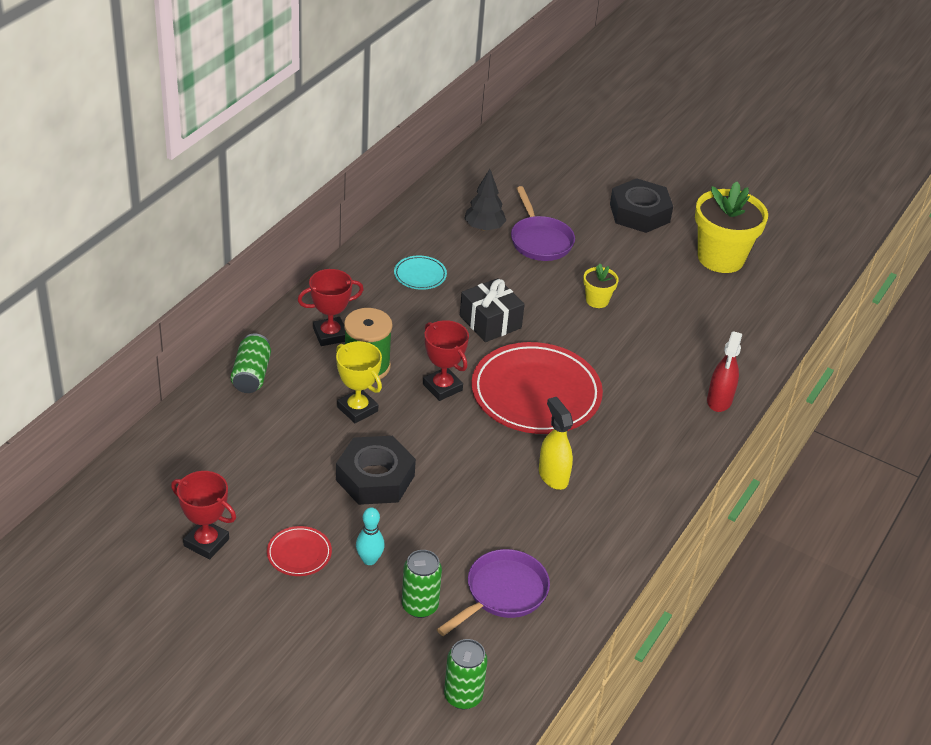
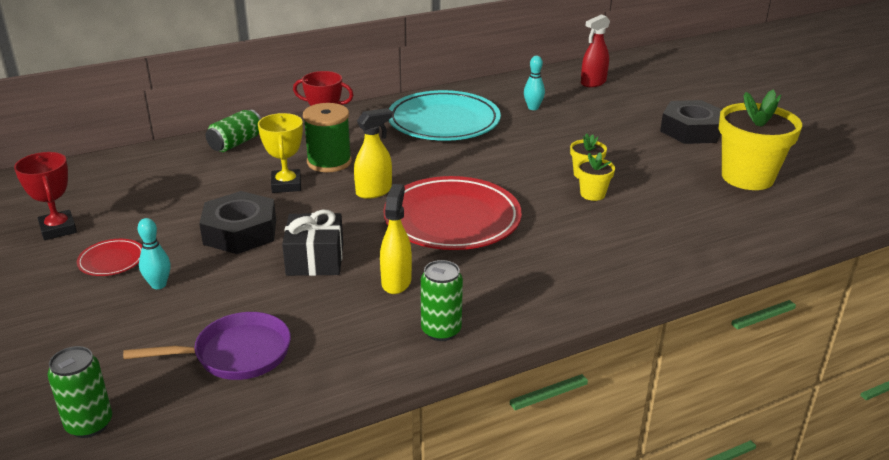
camera: 35 degrees right, 10 degrees down
turquoise plate [394,256,447,290] -> turquoise plate [388,90,501,141], size x2.29
green can [402,550,442,618] -> green can moved to [421,260,463,341]
red trophy [423,320,469,401] -> yellow spray bottle [354,108,392,199]
black gift [460,278,525,342] -> black gift moved to [282,210,343,276]
black tree [464,169,506,231] -> turquoise bowling pin [524,56,545,110]
purple pan [511,186,575,261] -> none
red spray bottle [707,331,742,412] -> red spray bottle moved to [581,14,610,87]
none -> yellow flower pot [577,152,615,201]

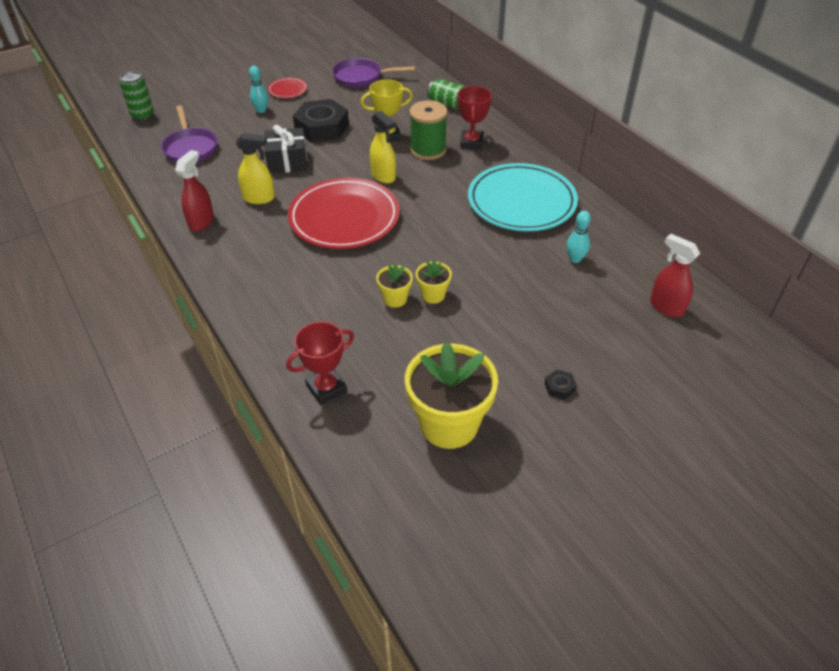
camera: 85 degrees right, 15 degrees up
red trophy [14,152,77,240] -> red trophy moved to [286,322,354,405]
green can [421,260,463,341] -> red spray bottle [175,150,214,231]
black nut [660,100,722,144] -> black nut [545,369,577,400], size x0.40
none -> purple pan [332,58,415,87]

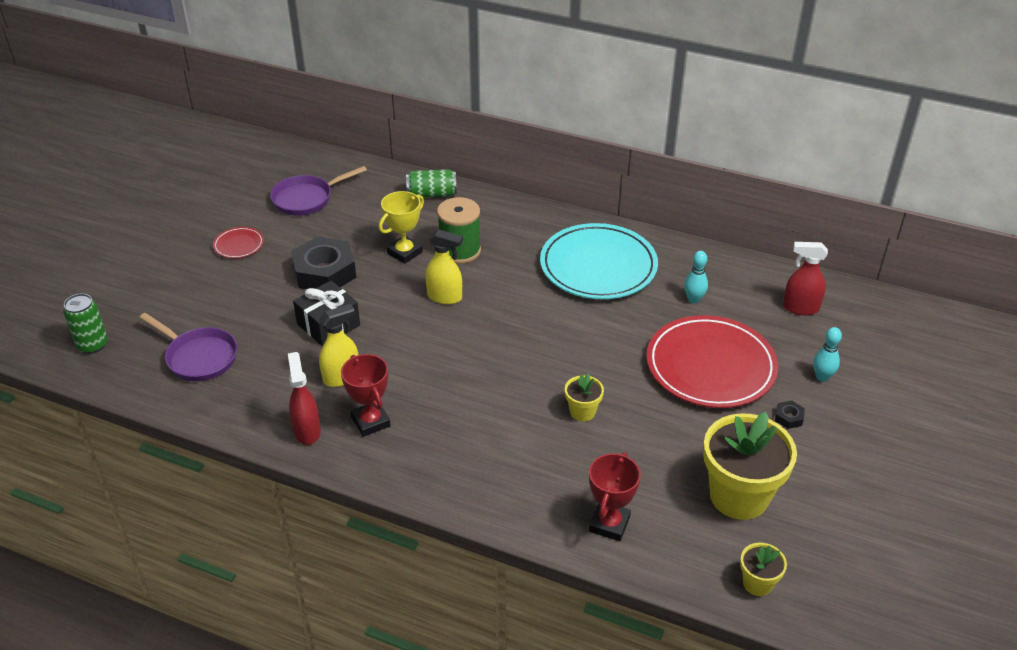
camera: 35 degrees left, 5 degrees down
turquoise bowling pin [249,66,268,113] -> turquoise bowling pin moved to [813,327,842,382]
red plate [288,178,400,249] -> red plate moved to [647,315,778,408]
yellow flower pot [416,260,452,304] -> yellow flower pot moved to [740,543,787,596]
red trophy [457,86,492,150] -> red trophy moved to [341,354,391,437]

